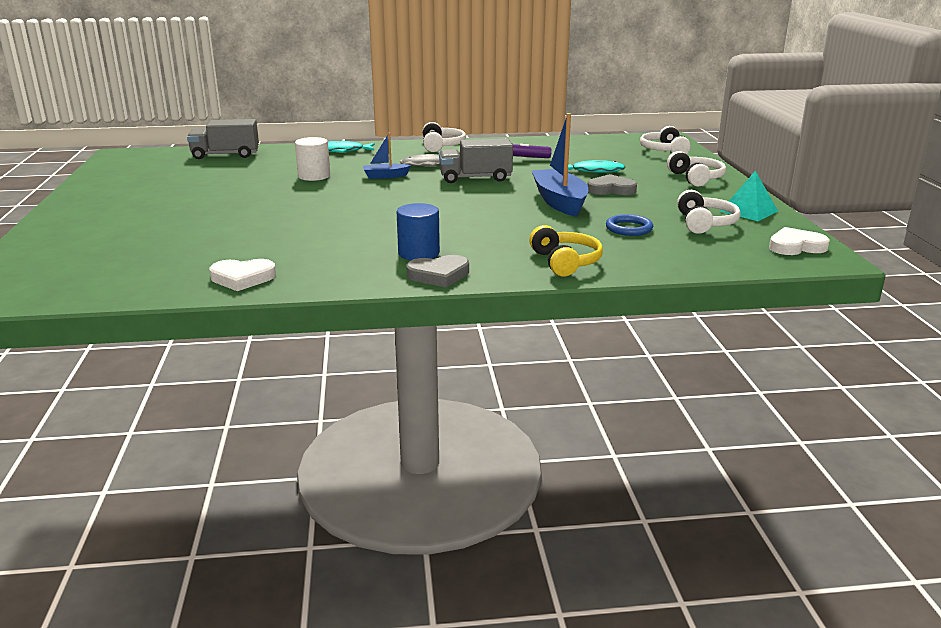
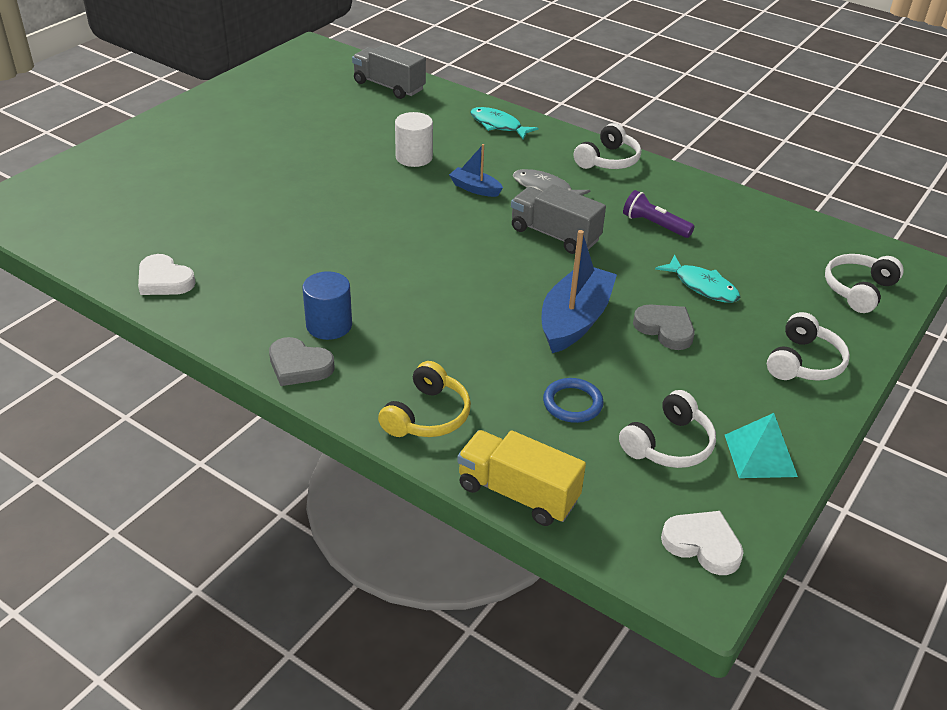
camera: 40 degrees right, 15 degrees up
none -> yellow truck [457,430,586,526]

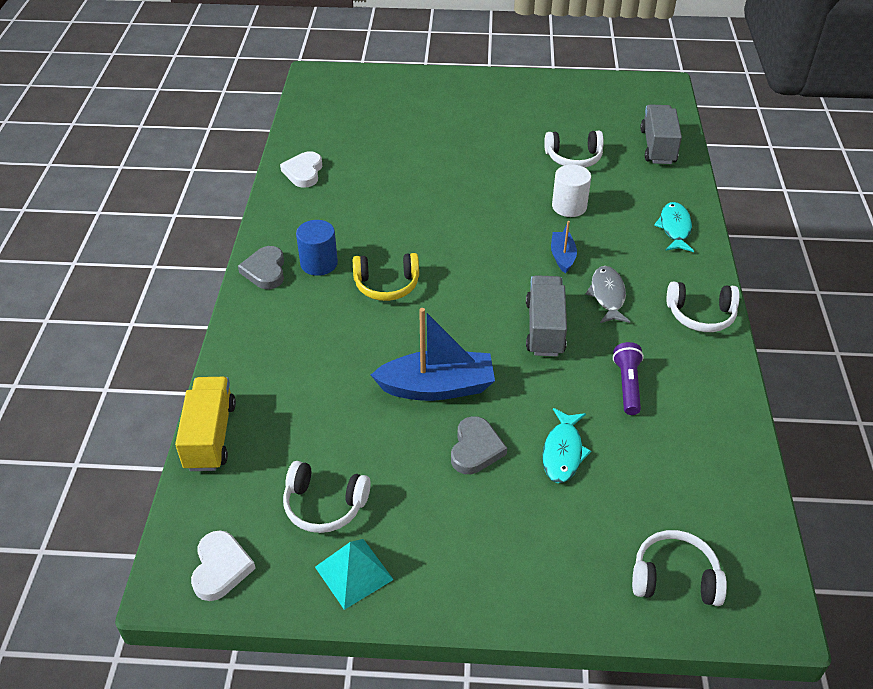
camera: 60 degrees right, 5 degrees up
yellow headphones [378,361,471,437] -> yellow headphones moved to [353,253,419,301]
blue ring [543,378,604,423] -> none
white headphones [767,312,850,381] -> white headphones moved to [544,131,604,168]

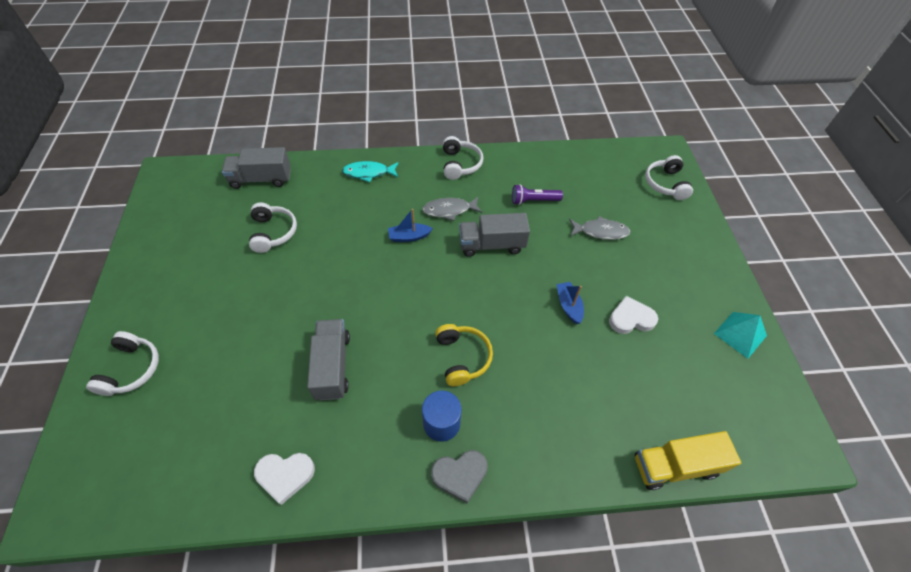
camera: 100 degrees left, 10 degrees up
white heart [191,530,256,601] -> white heart moved to [609,296,658,334]
white headphones [283,461,371,533] -> white headphones moved to [86,331,159,396]
blue boat [371,308,495,401] -> blue boat [557,282,584,324], size x0.53
grey heart [451,416,507,474] -> none
turquoise fish [542,408,591,483] -> grey fish [569,216,631,240]
white cylinder [552,164,591,217] -> none
none -> grey truck [307,319,350,401]

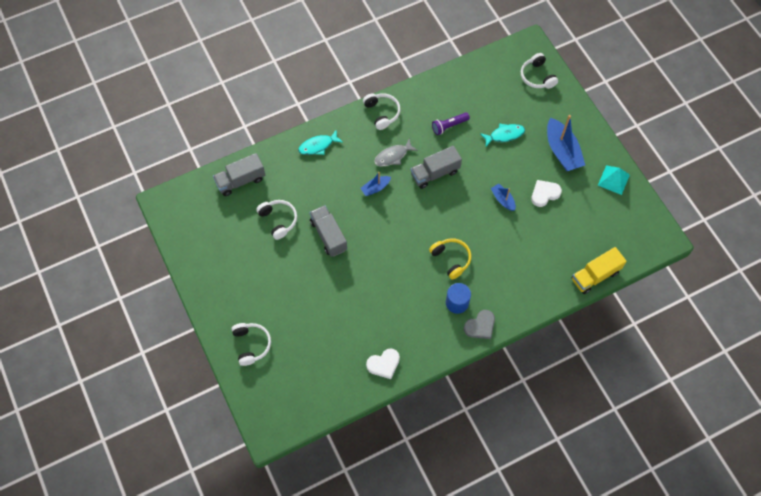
camera: 20 degrees left, 10 degrees up
grey truck [307,319,350,401] -> grey truck moved to [309,205,347,257]
grey fish [569,216,631,240] -> turquoise fish [480,123,525,146]
none -> blue boat [547,115,585,171]

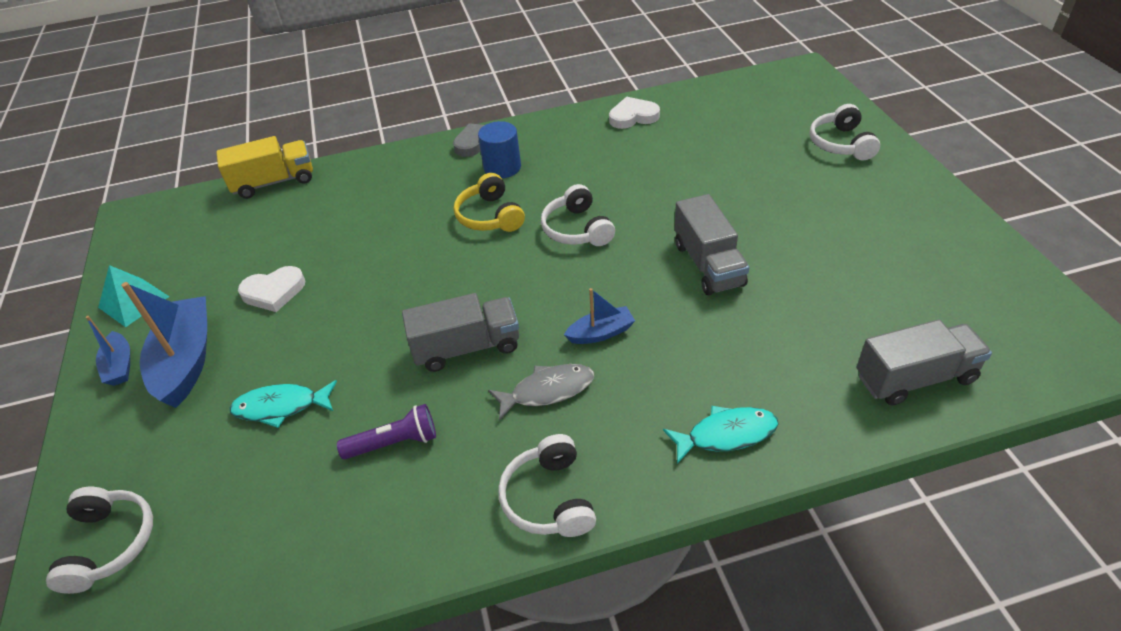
camera: 165 degrees left, 20 degrees down
white headphones [256,200,297,240] -> white headphones moved to [541,184,615,246]
blue boat [491,183,516,211] -> blue boat moved to [86,316,130,386]

